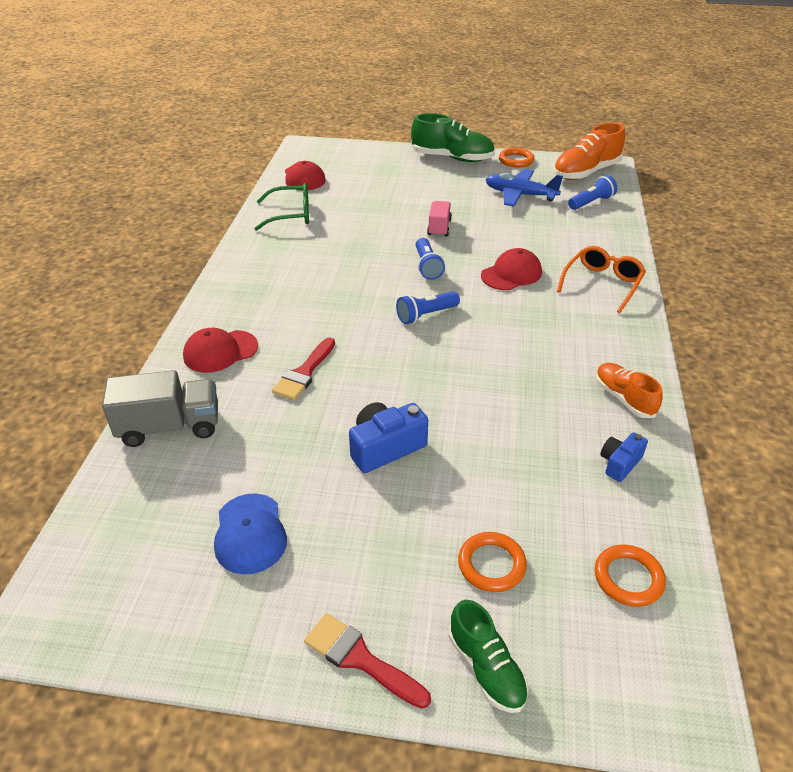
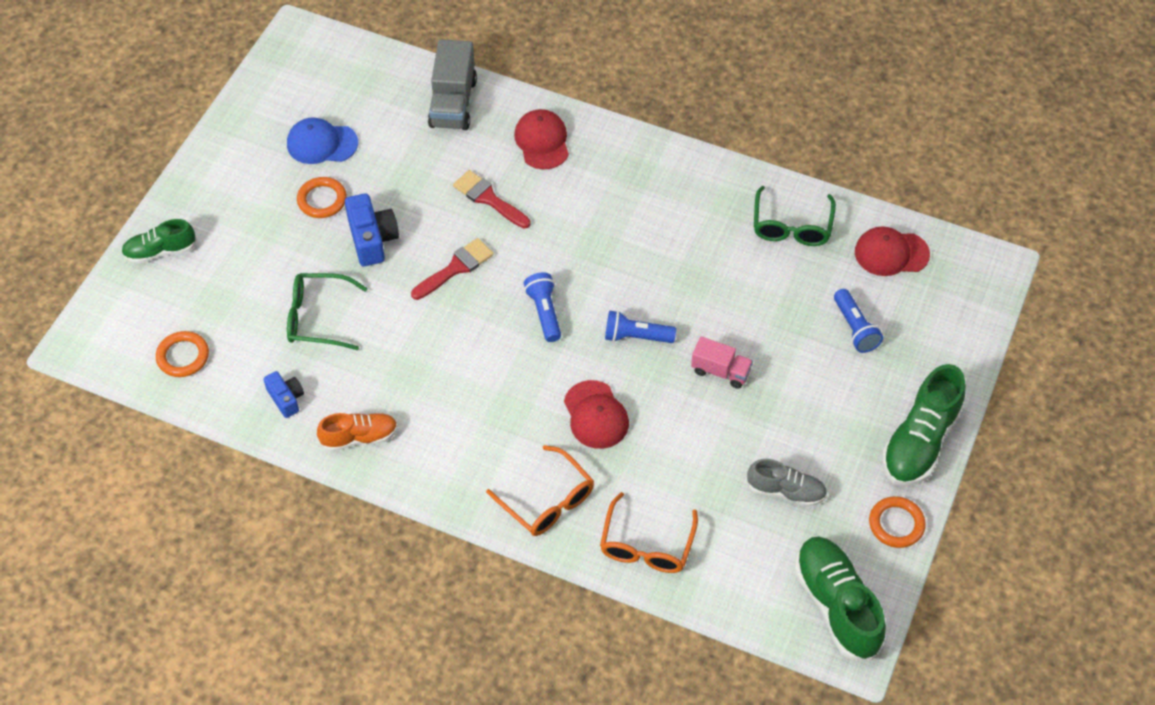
camera: 105 degrees right, 15 degrees up
red brush [304,613,431,709] -> red brush moved to [411,238,494,300]
orange ring [458,532,527,592] -> orange ring moved to [297,177,347,218]
blue plane [486,169,563,207] -> grey shoe [746,459,827,506]
orange shoe [553,122,625,180] -> green shoe [795,537,886,661]
blue flashlight [568,175,617,210] -> blue flashlight moved to [834,289,883,353]
none -> green glasses [287,273,368,350]
none -> orange glasses [600,492,698,573]

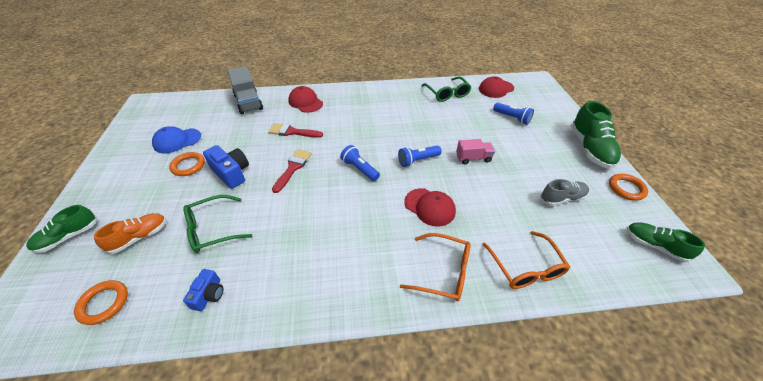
camera: 30 degrees left, 10 degrees down
blue camera [263,371,304,418] -> blue camera turned 75 degrees clockwise [183,269,223,311]
orange shoe [317,413,398,451] -> orange shoe moved to [94,213,166,254]
green shoe [795,537,886,661] -> green shoe [627,222,705,262], size x0.61

